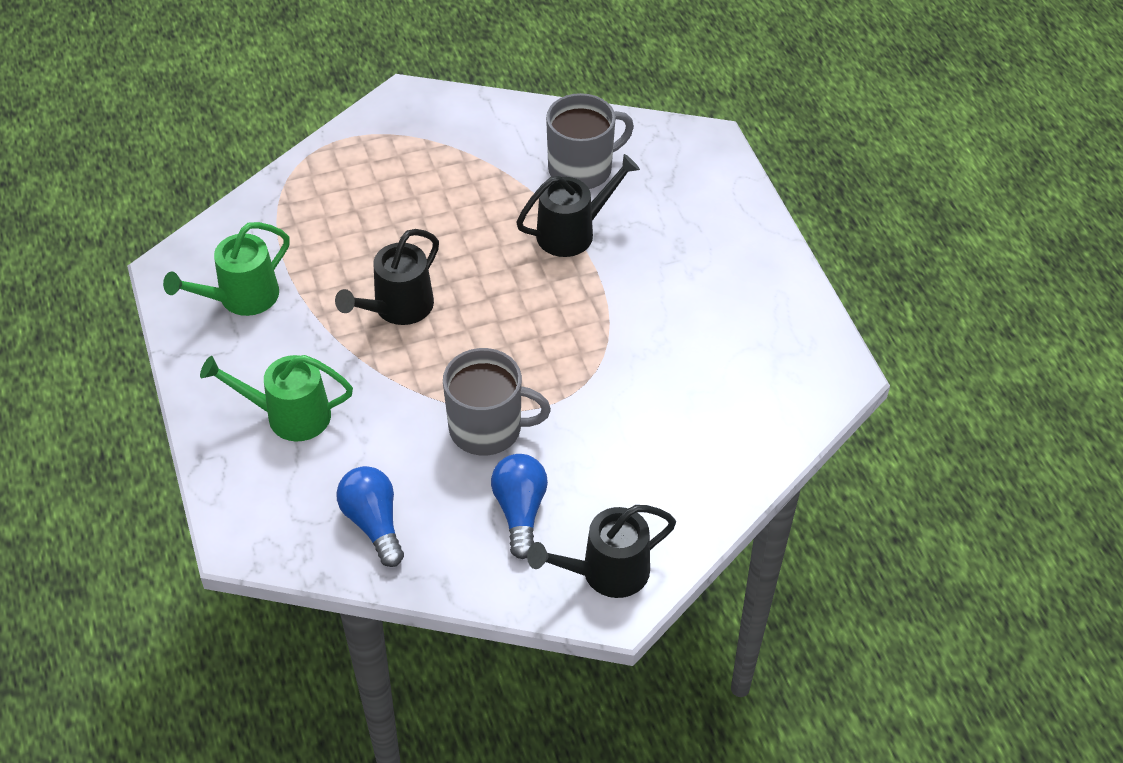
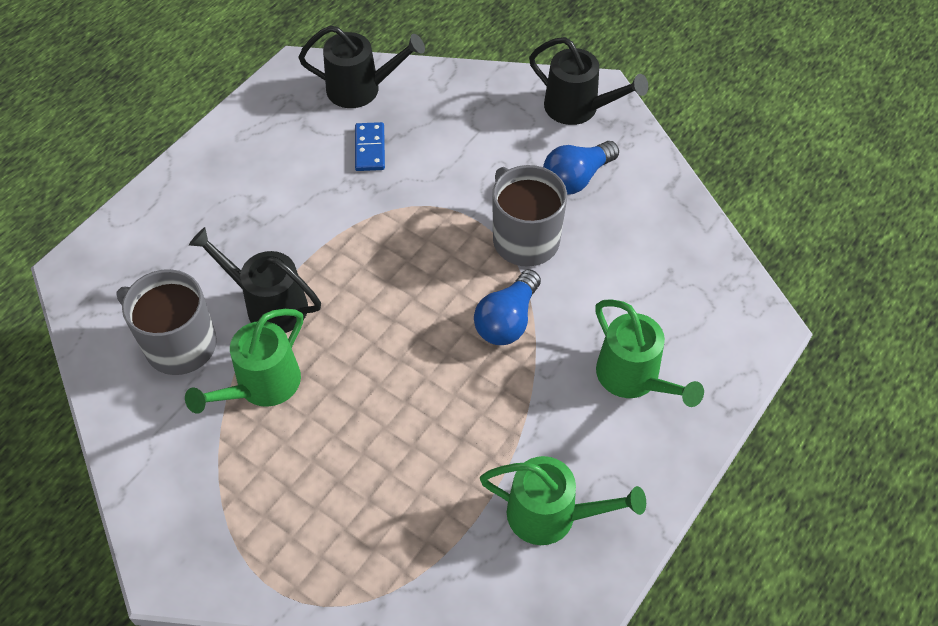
camera: 125 degrees left, 5 degrees up
black watering can [335,229,439,325] -> black watering can moved to [298,25,425,108]
blue light bulb [336,466,404,567] -> blue light bulb moved to [474,269,541,345]
none -> green watering can [185,309,303,414]
none -> blue domino [355,122,385,171]

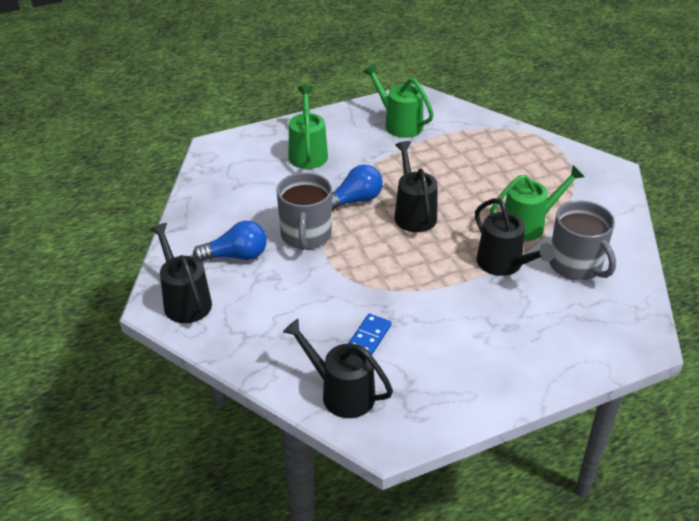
camera: 150 degrees left, 15 degrees down
none -> black watering can [394,141,438,232]

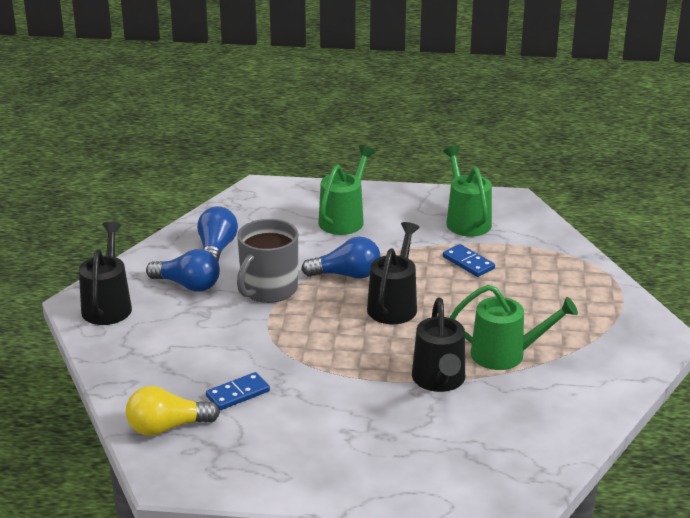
camera: 30 degrees right, 10 degrees down
black watering can [283,319,393,418] -> yellow light bulb [126,386,220,436]
grey mug [549,201,616,280] -> none
none -> blue light bulb [197,206,238,262]
none -> blue domino [443,244,495,277]

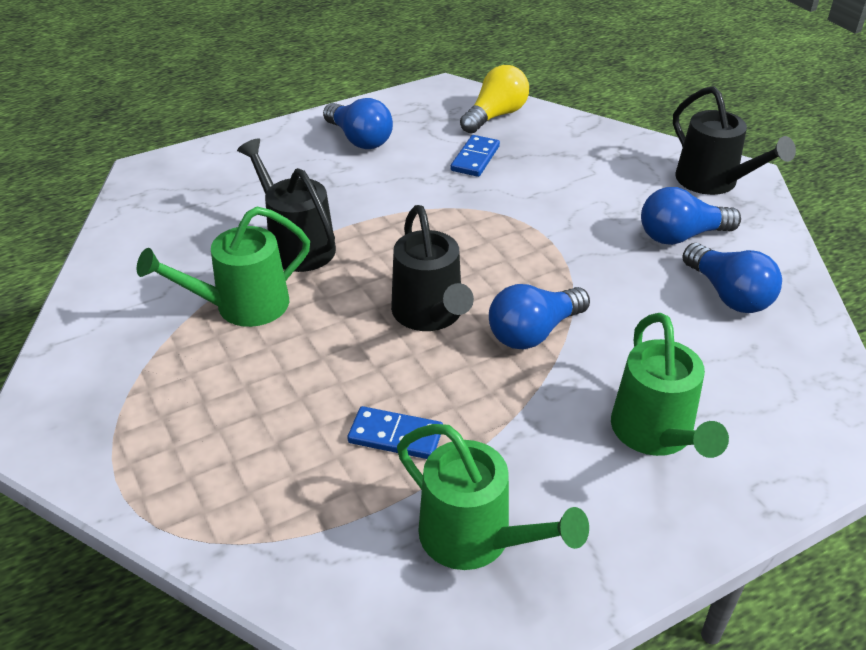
camera: 145 degrees right, 10 degrees up
grey mug [237,219,298,303] -> none
none -> blue light bulb [323,98,393,149]

